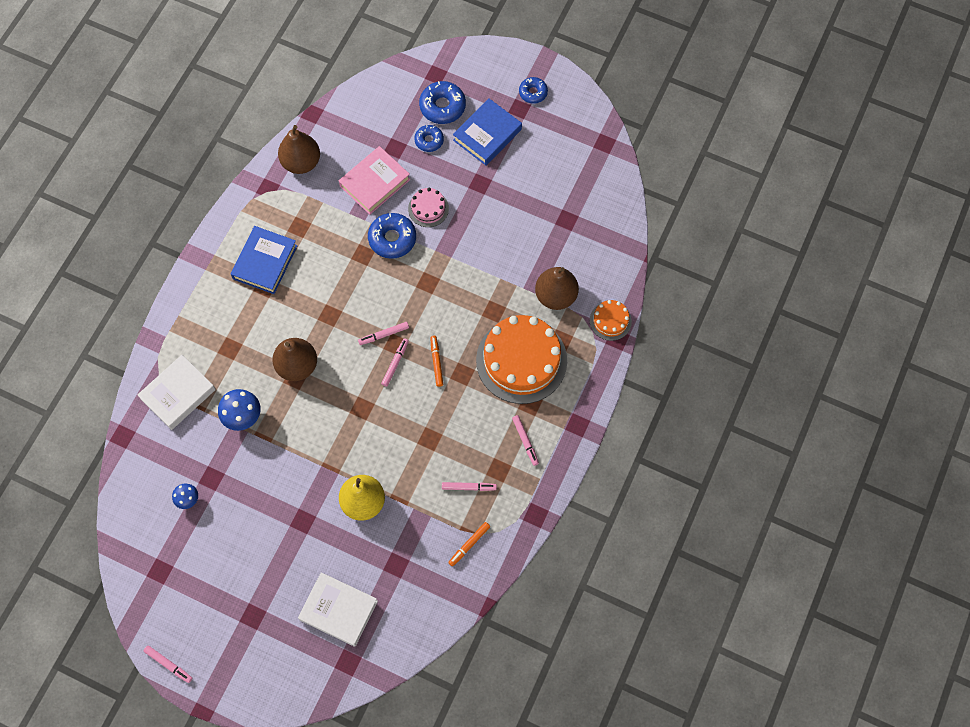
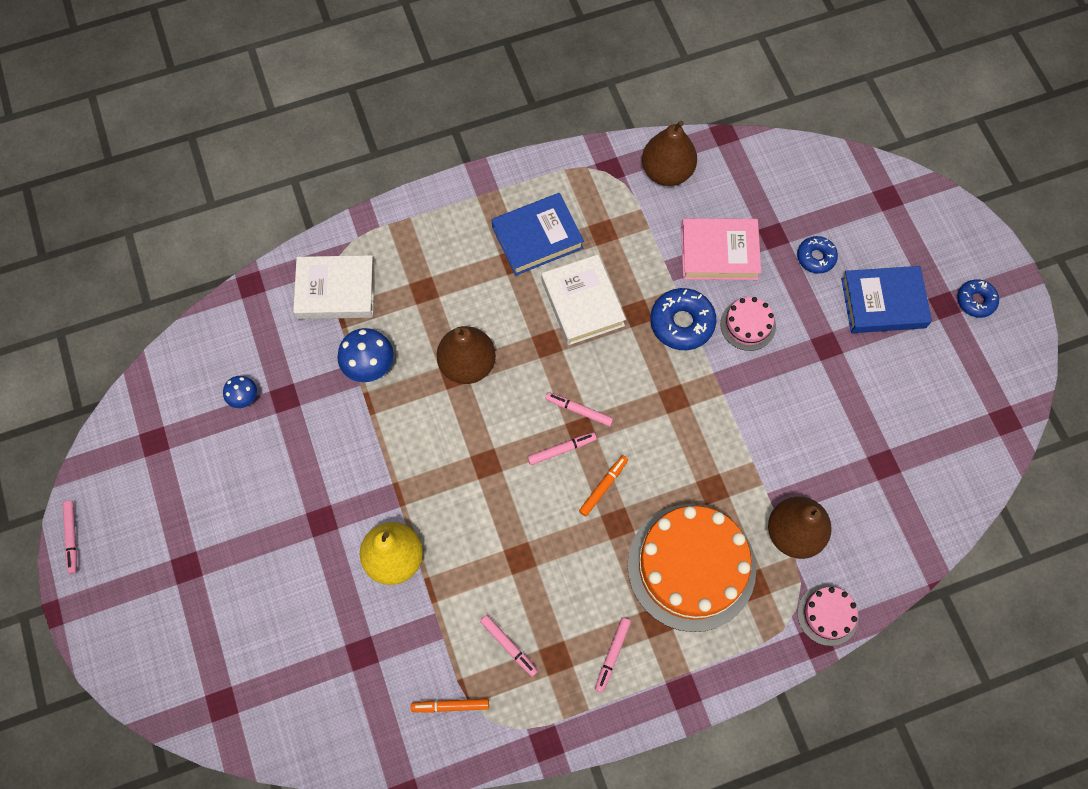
camera: 45 degrees right, 0 degrees up
white book [298,572,378,647] -> white book moved to [541,254,626,345]
blue donut [419,81,466,124] -> none
orange cake [590,300,632,341] -> pink cake [798,585,859,646]

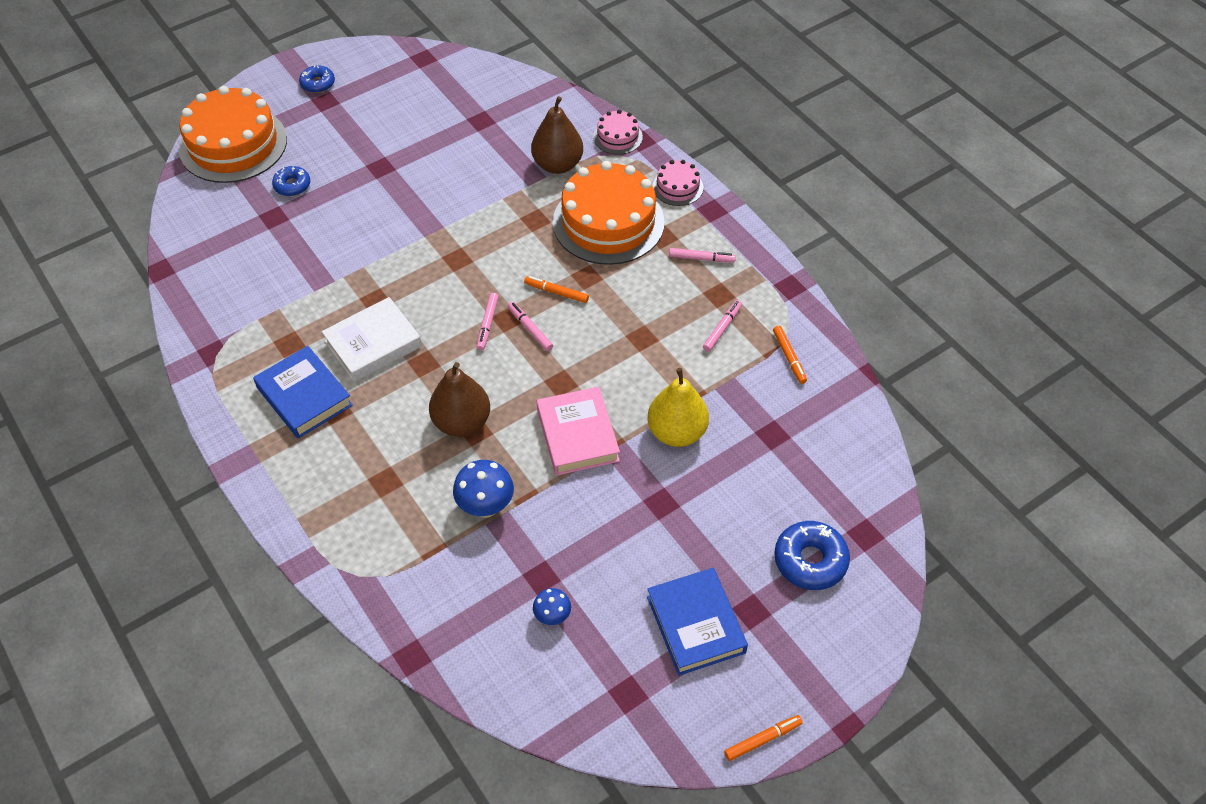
camera: 105 degrees left, 15 degrees down
pink marker [63,501,77,574] -> orange marker [724,715,803,761]
white book [293,255,375,319] -> none
brown pear [642,120,697,186] -> none
blue donut [650,288,716,350] -> blue donut moved to [774,521,850,590]
pink book [681,218,761,280] -> pink book moved to [537,387,620,476]
pink cake [720,297,776,351] -> pink cake moved to [653,160,703,206]
blue book [841,266,932,333] -> blue book moved to [647,568,748,676]
none -> orange cake [179,86,287,183]

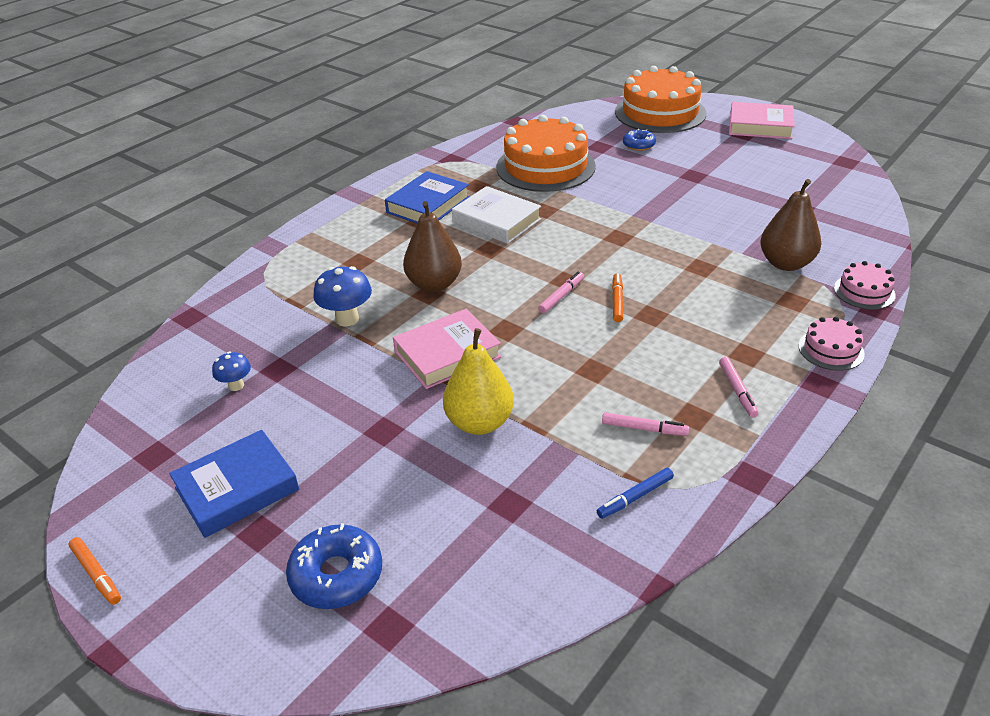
camera: 75 degrees right, 15 degrees down
blue donut [299,65,335,93] -> pink book [729,102,795,139]
pink marker [477,293,499,351] -> none
orange cake [553,161,665,265] -> orange cake moved to [496,115,596,192]
orange marker [773,326,807,384] -> blue marker [597,468,674,519]

